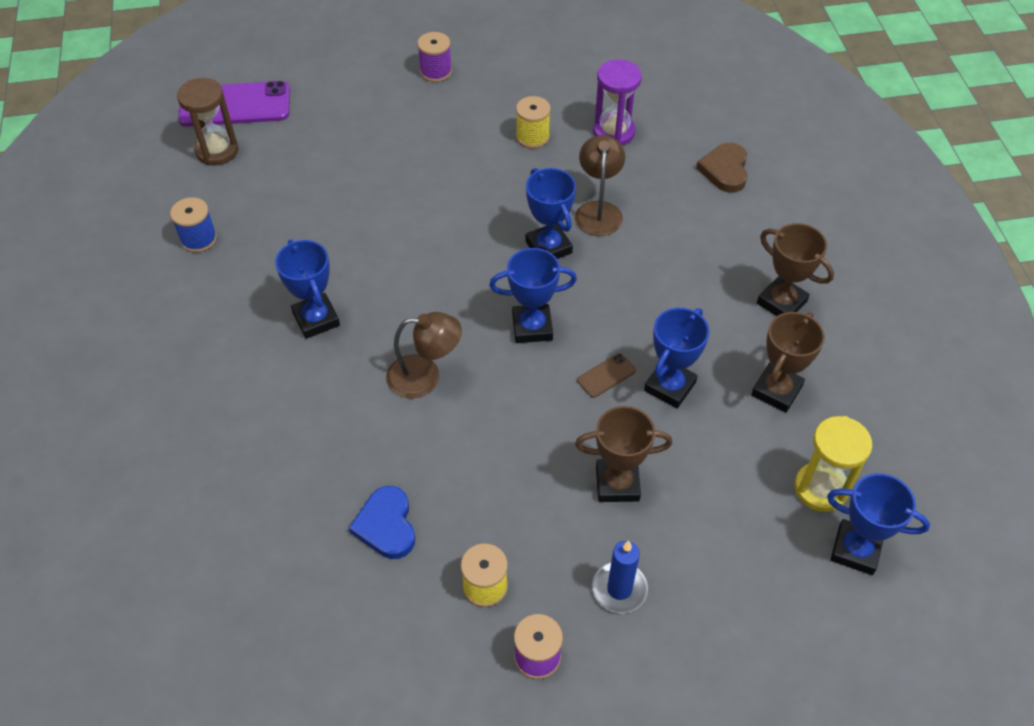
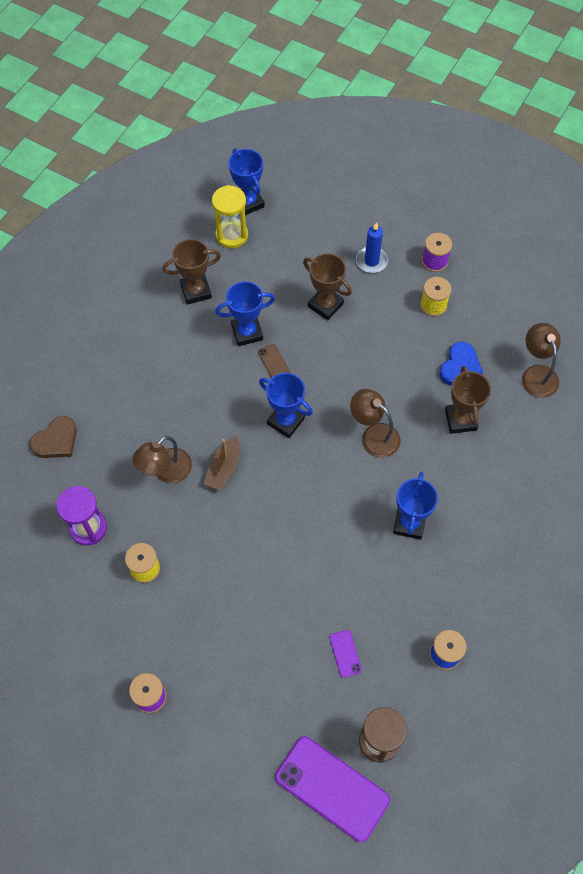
camera: 140 degrees left, 10 degrees up
blue trophy [526,168,576,259] -> brown boat [204,436,240,490]
brown phone [577,353,636,398] -> brown phone turned 60 degrees clockwise [258,344,290,378]
brown trophy [757,223,834,316] -> brown trophy moved to [445,366,491,434]
none -> purple phone [329,630,362,678]
none -> brown lamp [522,323,561,398]

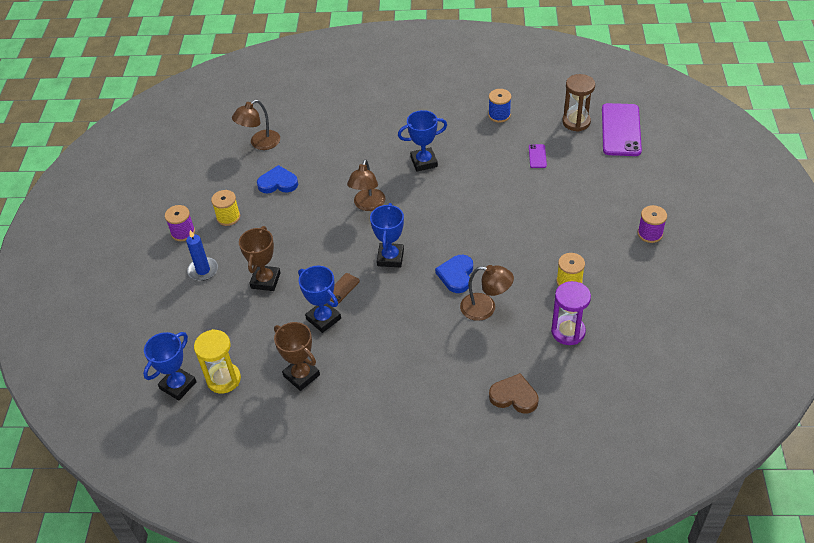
camera: 115 degrees left, 15 degrees down
brown boat [204,436,240,490] -> blue heart [435,255,473,293]
purple phone [329,630,362,678] -> purple phone turned 45 degrees counterclockwise [529,144,547,168]
brown trophy [445,366,491,434] -> none

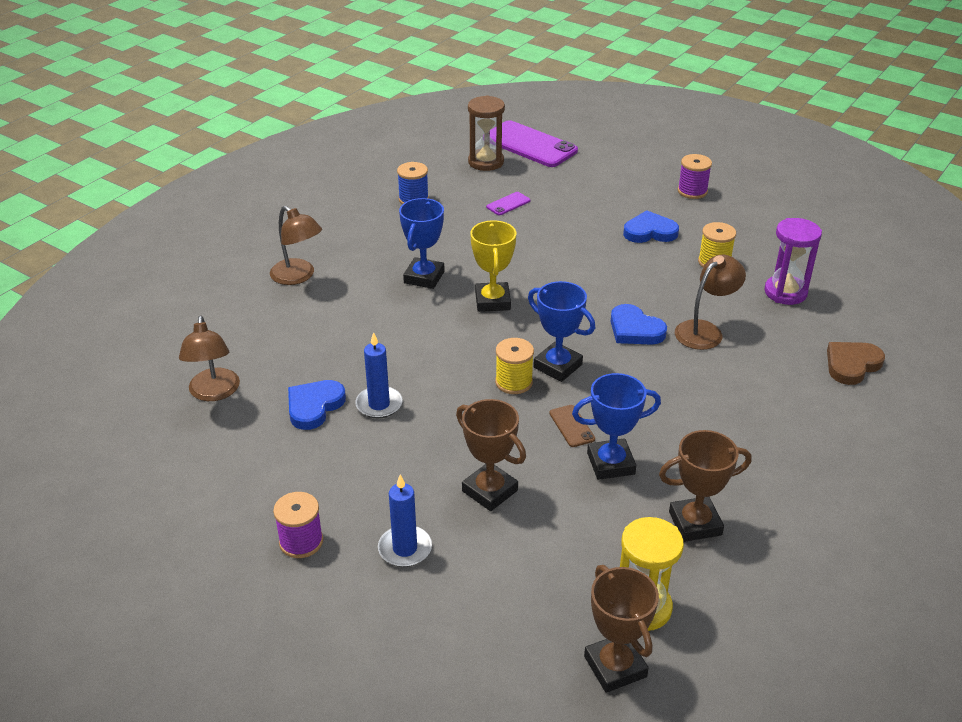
camera: 60 degrees left, 10 degrees down
blue trophy [143,332,197,401] -> brown trophy [584,565,659,693]
yellow spool [211,190,240,226] -> yellow spool moved to [495,338,534,394]
brown lamp [347,159,386,211] -> brown lamp moved to [270,206,322,285]
purple phone [529,144,547,168] -> purple phone turned 75 degrees counterclockwise [486,192,530,215]
none -> blue candle [355,332,403,419]
none -> yellow trophy [470,220,516,312]
none -> blue heart [623,210,679,243]

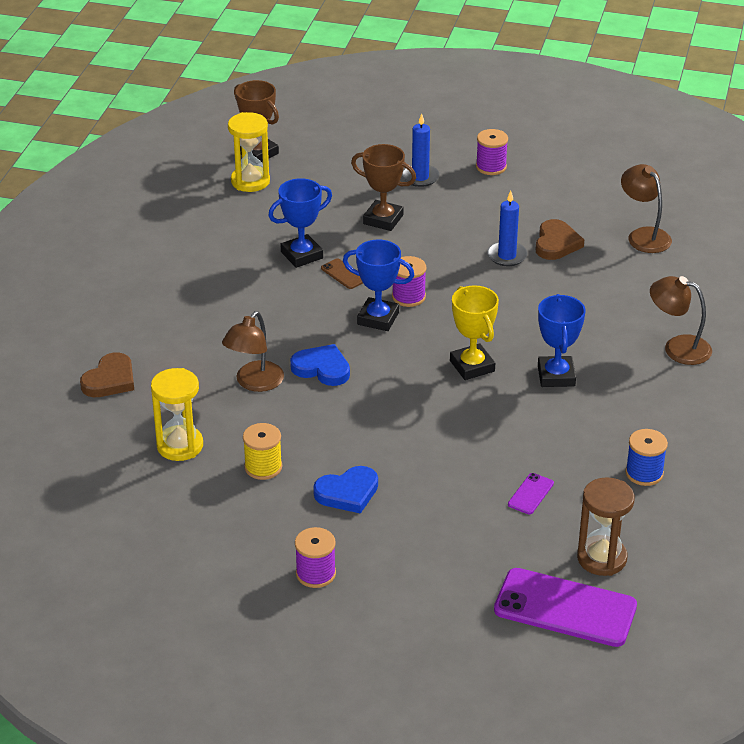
camera: 160 degrees right, 0 degrees up
blue heart [288,380,346,430] -> brown heart [535,219,584,260]
yellow spool [495,338,534,394] -> purple spool [392,256,426,307]
brown trophy [659,430,752,542] -> none
purple hourglass [764,218,822,305] -> yellow hourglass [151,368,203,461]

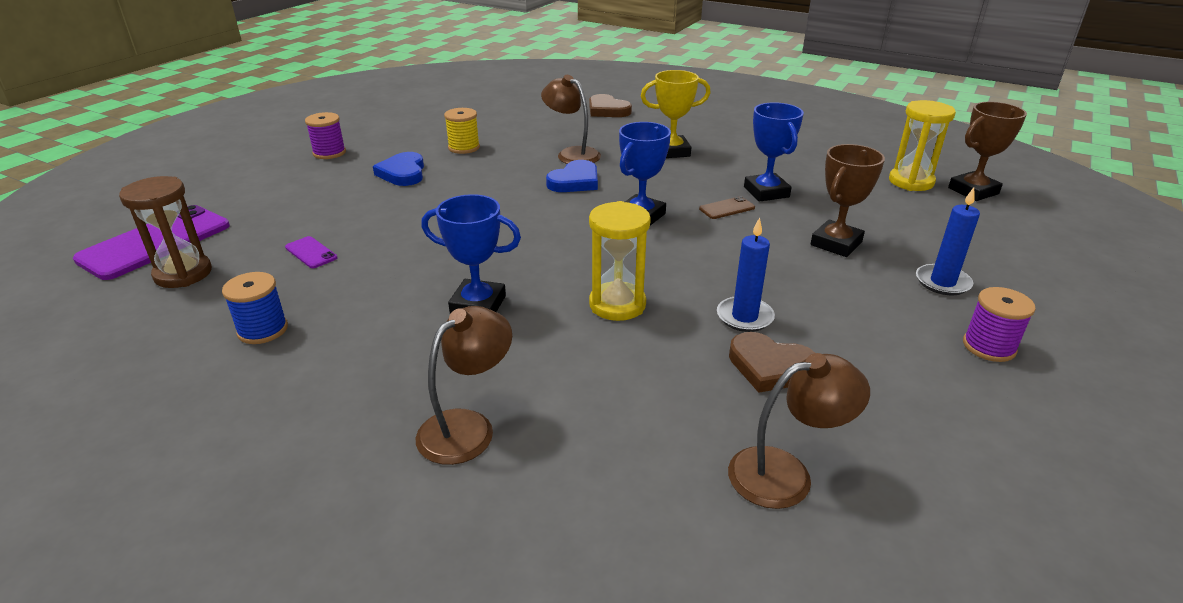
camera: 105 degrees right, 5 degrees down
yellow hourglass [151,368,203,461] -> yellow hourglass moved to [589,201,651,321]
purple spool [392,256,426,307] -> none
yellow trophy [450,285,499,380] -> yellow trophy moved to [641,70,711,158]

